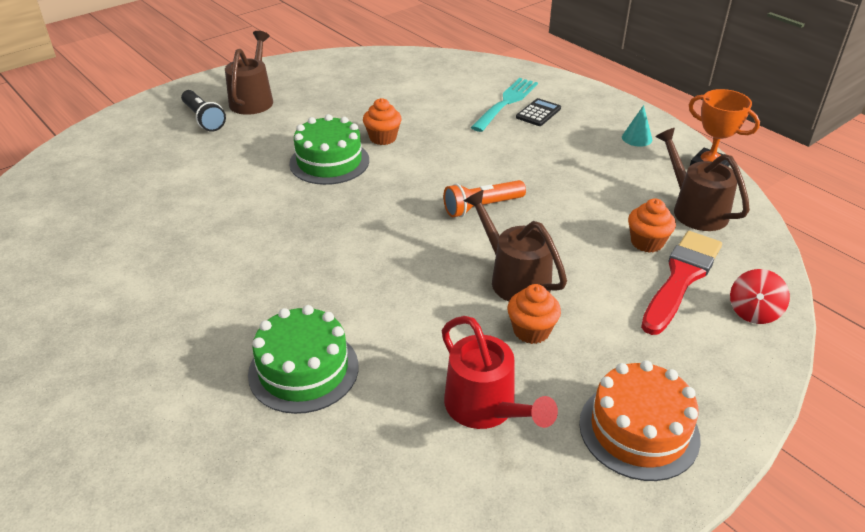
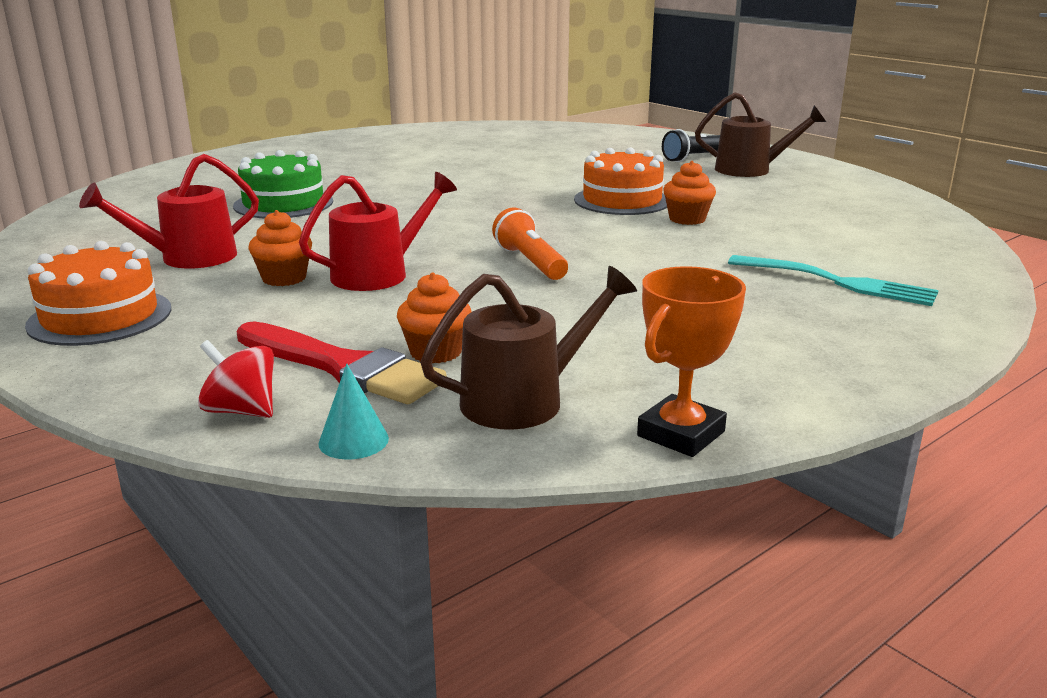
camera: 90 degrees right, 15 degrees down
green cake [289,114,369,185] -> orange cake [574,148,667,215]
brown watering can [464,190,567,302] -> red watering can [299,172,457,291]
black calculator [516,98,561,126] -> none
turquoise cone [622,105,652,147] -> turquoise cone moved to [319,364,389,460]

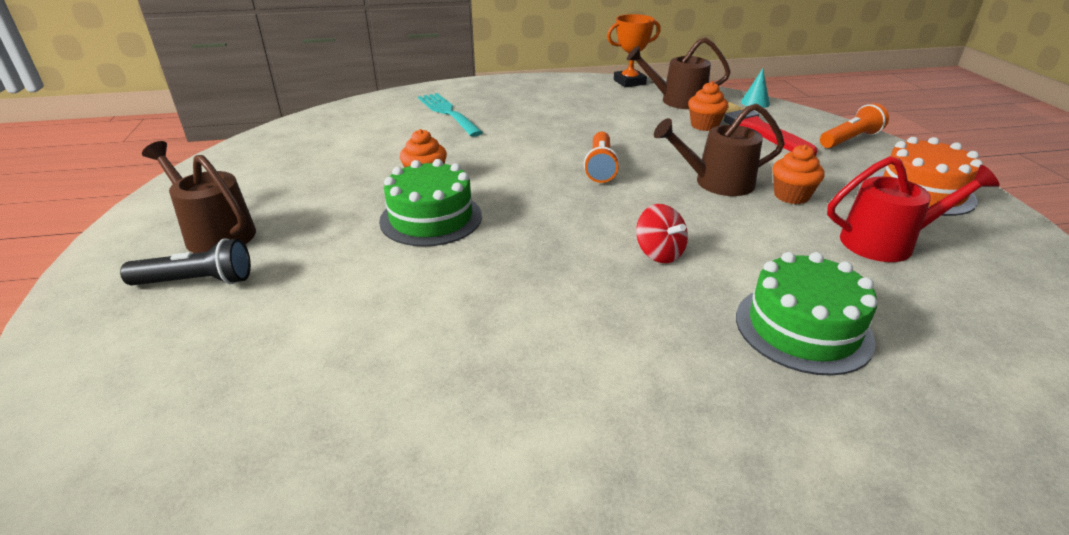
camera: 150 degrees left, 10 degrees up
red spinning top [198,340,274,418] -> red spinning top moved to [636,204,688,263]
red watering can [299,172,457,291] -> brown watering can [654,103,785,196]
orange cake [574,148,667,215] -> green cake [379,159,482,246]
none -> orange flashlight [820,103,889,148]

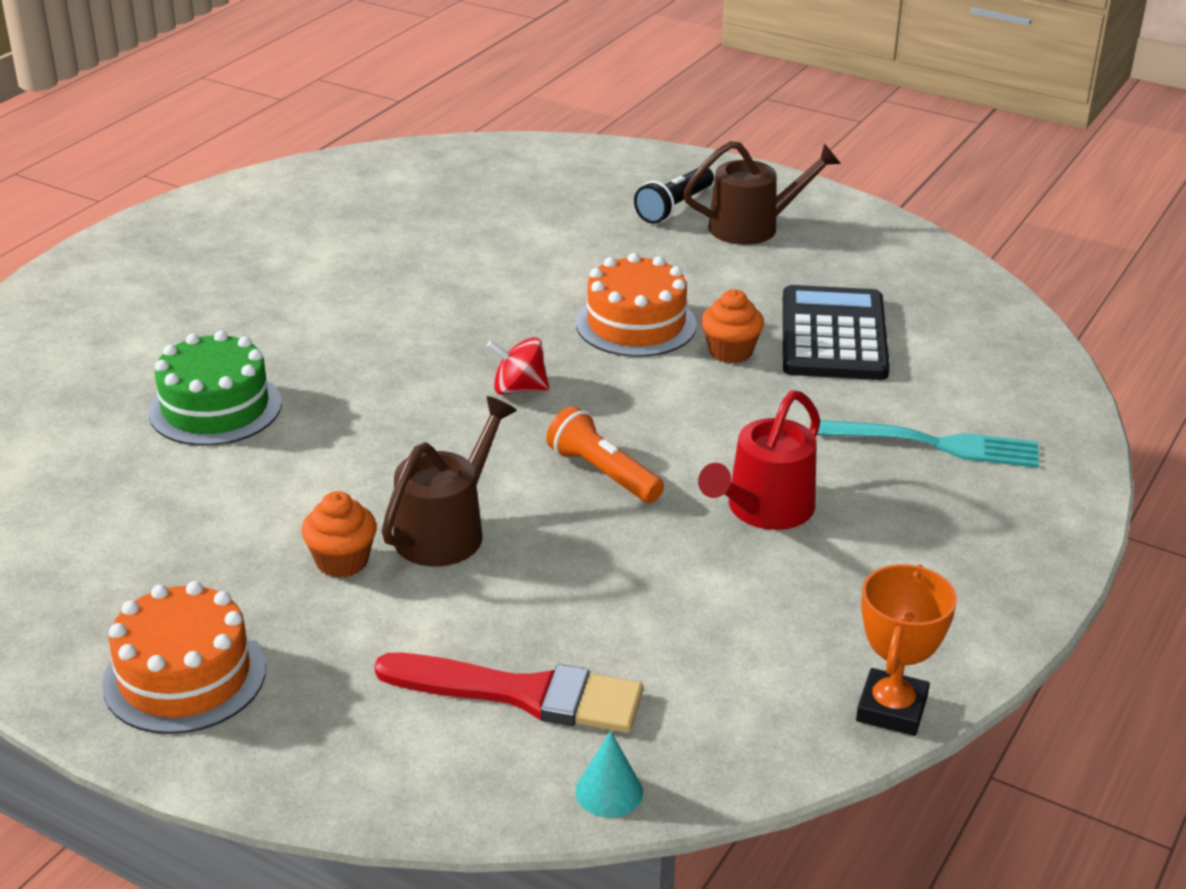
camera: 130 degrees right, 0 degrees up
green cake [379,159,482,246] -> orange cake [576,253,697,357]
brown watering can [627,38,731,109] -> none
red spinning top [636,204,688,263] -> red spinning top moved to [486,337,549,395]
orange cupcake [688,82,729,131] -> none
orange flashlight [820,103,889,148] -> none
red watering can [827,156,1000,262] -> red watering can moved to [698,390,820,530]
none -> black calculator [783,285,890,380]

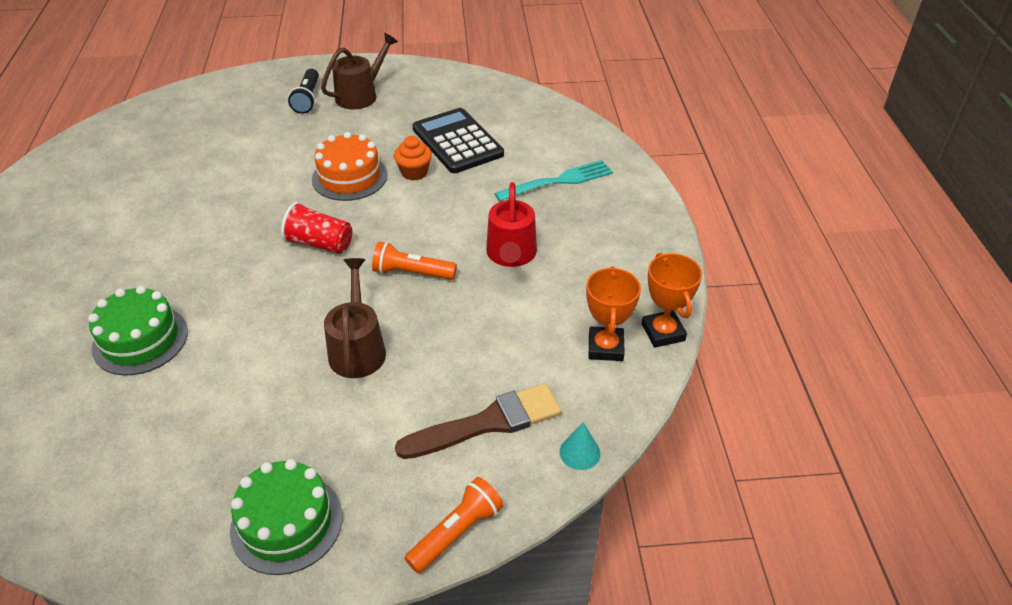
camera: 35 degrees left, 10 degrees up
orange cake [102,581,266,734] -> green cake [230,459,343,575]
orange cupcake [301,491,377,578] -> none
red brush [374,653,643,733] -> brown brush [395,383,561,459]
red spinning top [486,337,549,395] -> red cup [281,202,352,254]
none -> orange flashlight [405,477,503,573]
none -> orange trophy [586,266,641,361]

